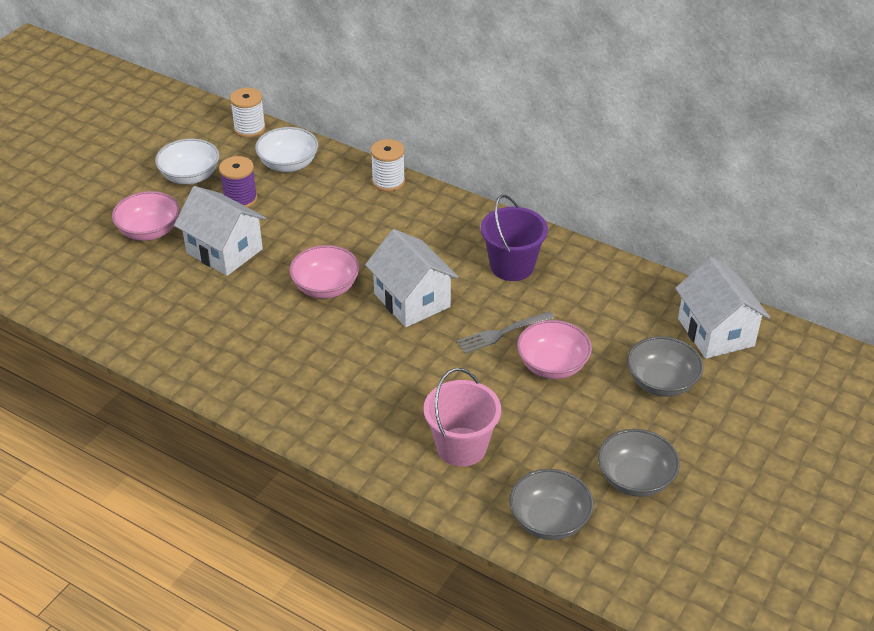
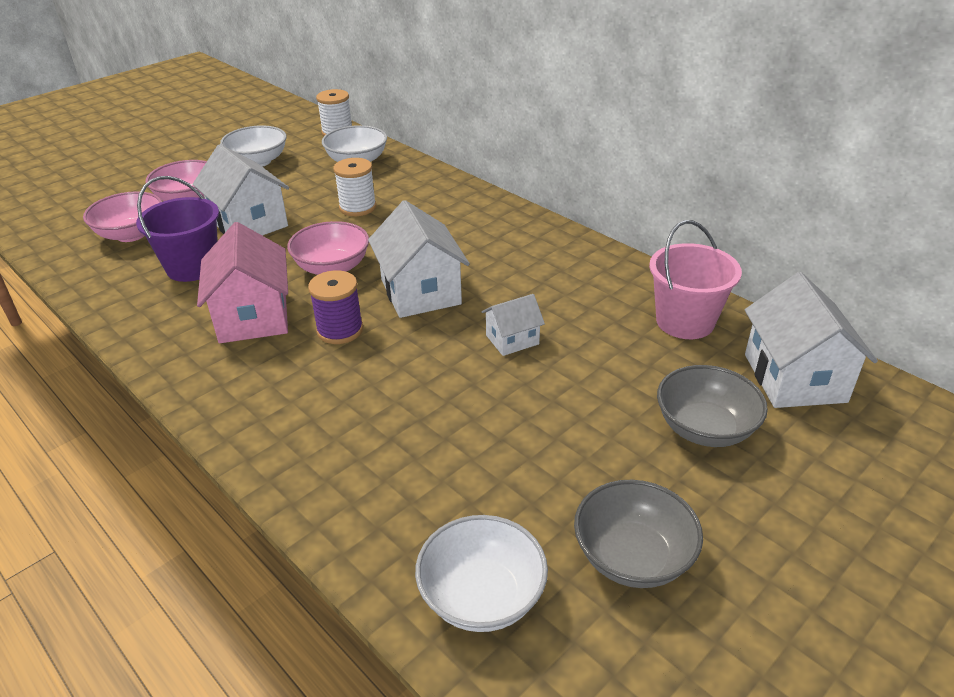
camera: 15 degrees right, 5 degrees down
purple spool [219,156,257,208] -> purple spool moved to [308,270,363,344]
white spool [371,139,405,192] -> white spool moved to [333,158,376,216]
pink bucket [424,368,501,467] -> pink bucket moved to [649,220,742,339]
grey fork [457,311,555,354] -> white house [481,294,545,356]
purple bucket [481,195,548,281] -> purple bucket moved to [136,176,219,282]
grey bowl [509,469,594,540] -> white bowl [415,515,548,632]
pink bowl [517,320,592,379] -> pink bowl moved to [83,191,162,242]
none -> pink house [197,222,288,343]

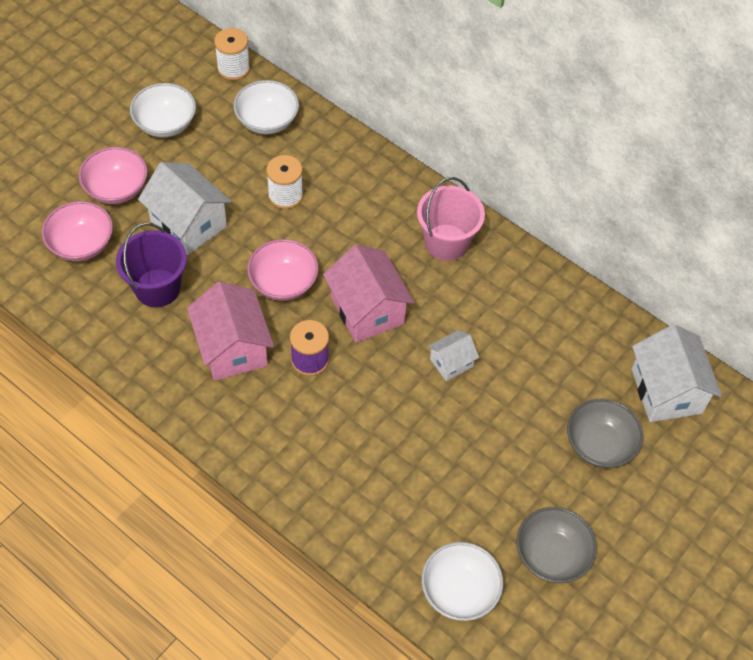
camera: 10 degrees left, 20 degrees up
white house [368,200,470,318] -> pink house [323,245,415,343]
pink bucket [649,220,742,339] -> pink bucket moved to [417,177,485,261]

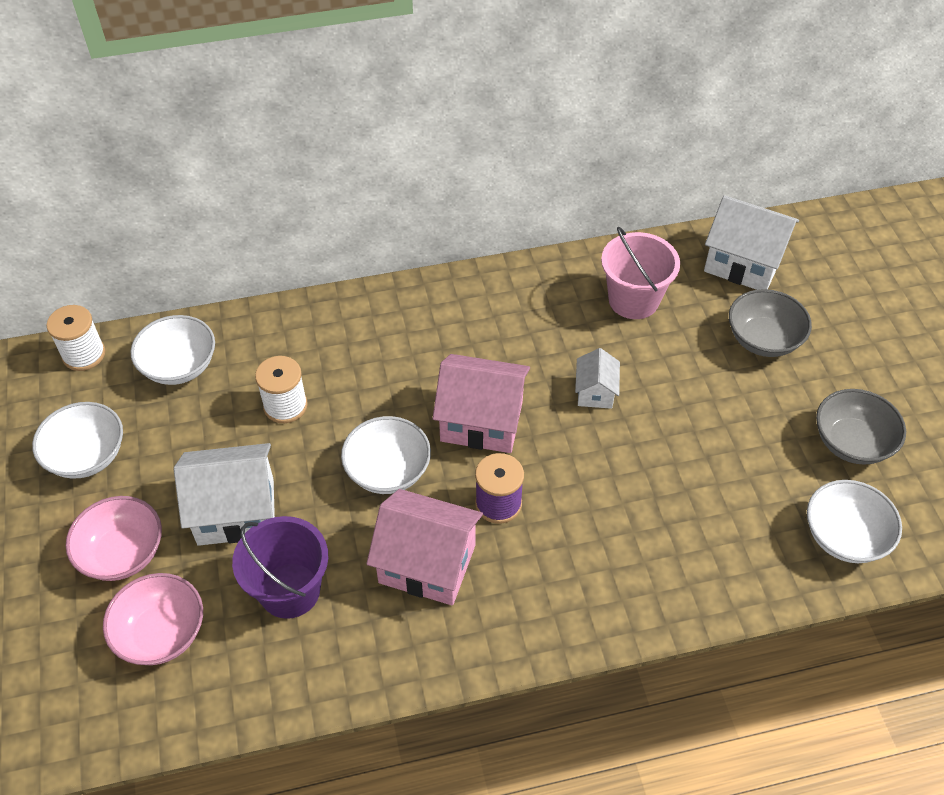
camera: 50 degrees left, 5 degrees down
pink bowl [247,239,319,301] -> white bowl [341,416,431,494]
pink bucket [417,177,485,261] -> pink bucket moved to [601,227,680,319]

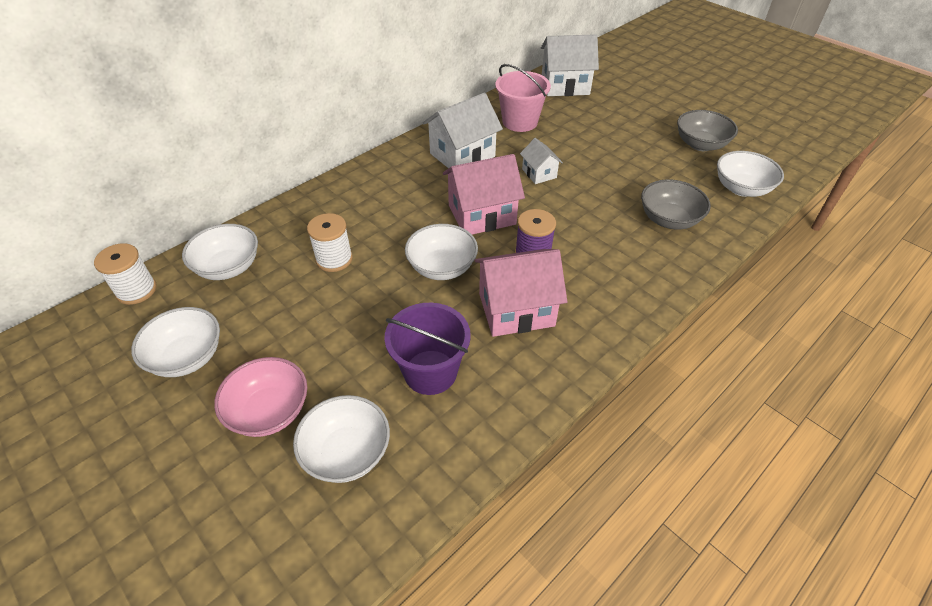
camera: 30 degrees left, 5 degrees down
pink bowl [103,573,203,665] -> white bowl [293,395,390,483]
white house [174,443,275,546] -> white house moved to [423,93,503,168]
grey bowl [729,289,812,357] -> grey bowl moved to [641,179,711,229]

